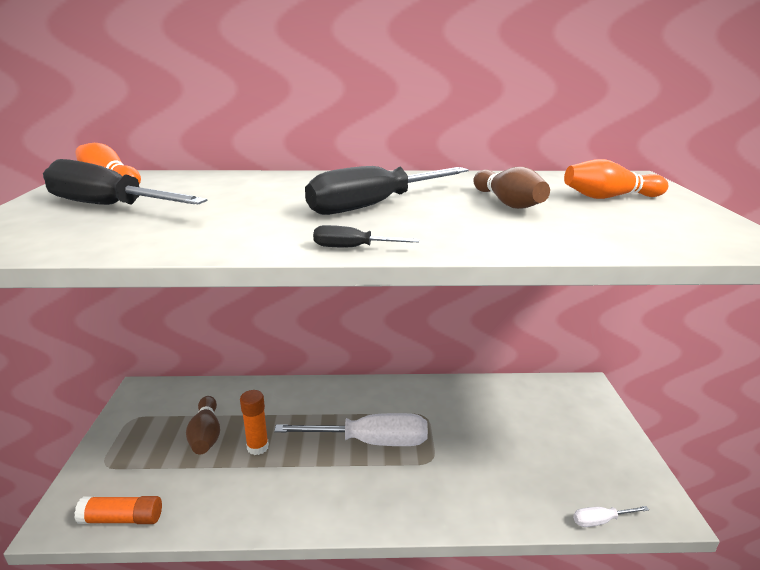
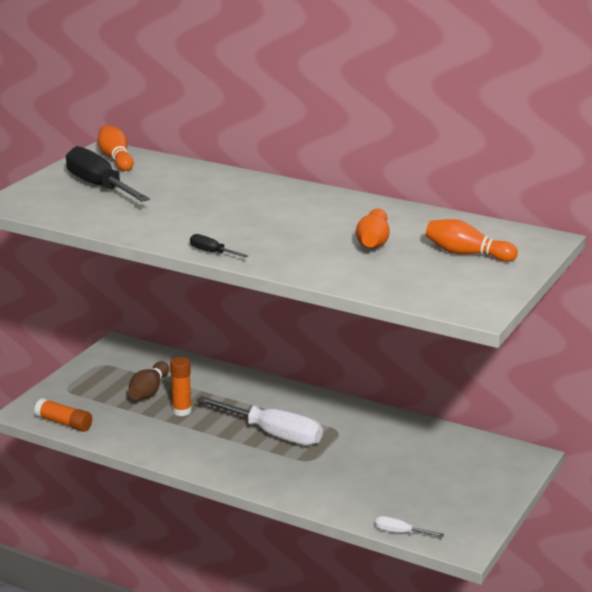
camera: 30 degrees right, 0 degrees up
black screwdriver [305,166,469,215] -> none
brown bowling pin [473,167,550,209] -> orange bowling pin [356,209,390,249]

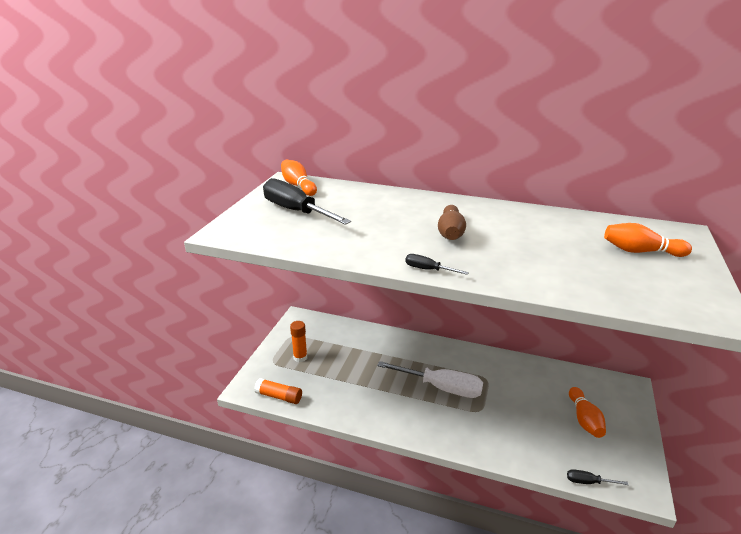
camera: 10 degrees left, 5 degrees up
brown bowling pin [128,361,169,400] -> brown bowling pin moved to [438,205,466,240]
orange glue stick [170,357,192,416] -> orange glue stick moved to [290,321,307,362]
orange bowling pin [356,209,390,249] -> orange bowling pin moved to [569,387,606,438]
white screwdriver [376,516,445,537] -> black screwdriver [567,469,628,485]

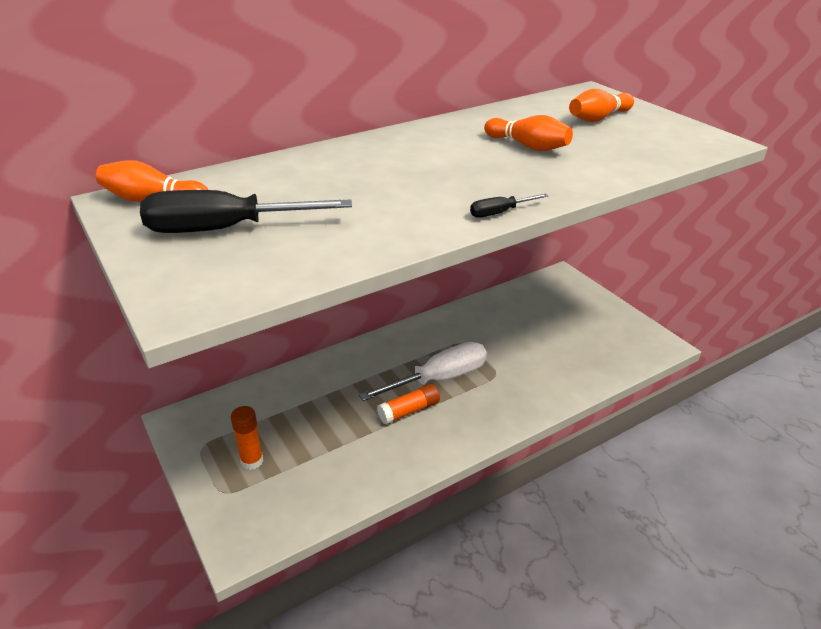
camera: 50 degrees left, 5 degrees up
orange glue stick [255,378,302,404] -> orange glue stick moved to [377,384,440,425]
brown bowling pin [438,205,466,240] -> none
black screwdriver [567,469,628,485] -> none
orange bowling pin [569,387,606,438] -> orange bowling pin moved to [484,115,573,151]

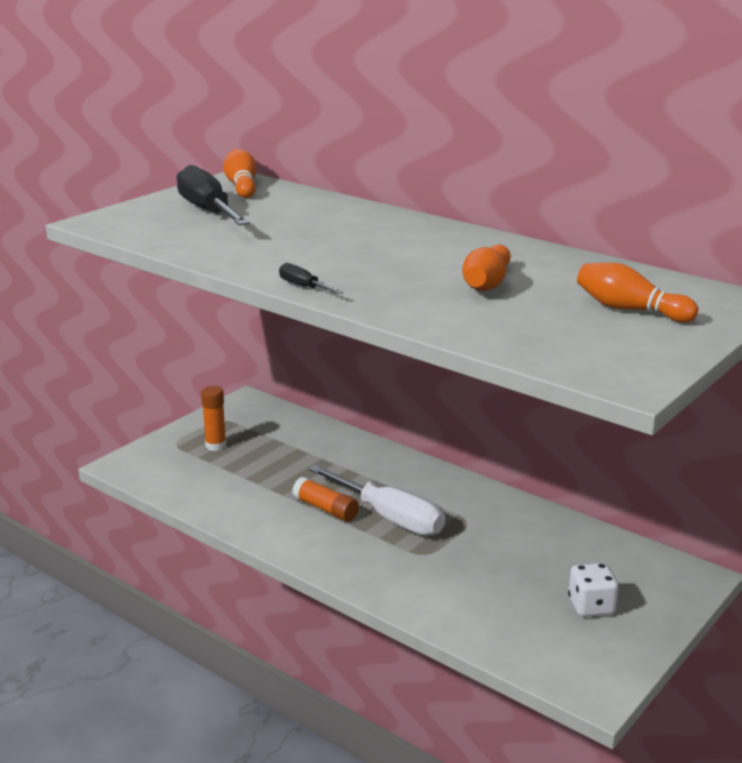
camera: 70 degrees right, 10 degrees down
none -> white dice [568,563,619,617]

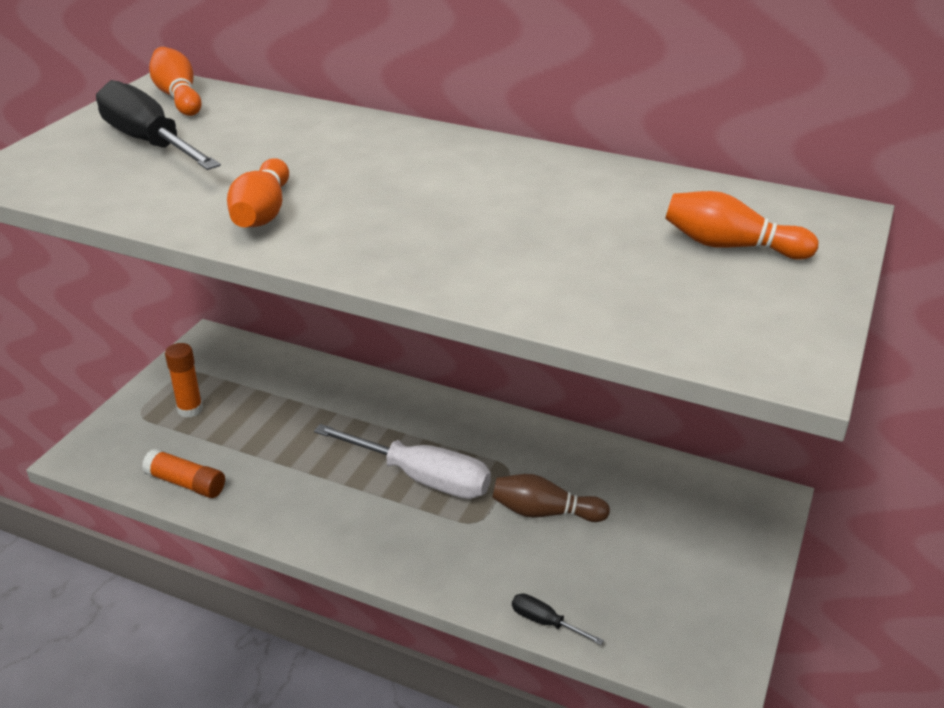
camera: 15 degrees left, 10 degrees up
black screwdriver [279,263,343,294] -> black screwdriver moved to [512,593,604,645]
orange glue stick [292,477,359,522] -> orange glue stick moved to [142,448,225,498]
orange bowling pin [462,244,511,291] -> orange bowling pin moved to [227,158,289,227]
white dice [568,563,619,617] -> none
none -> brown bowling pin [492,474,610,522]

